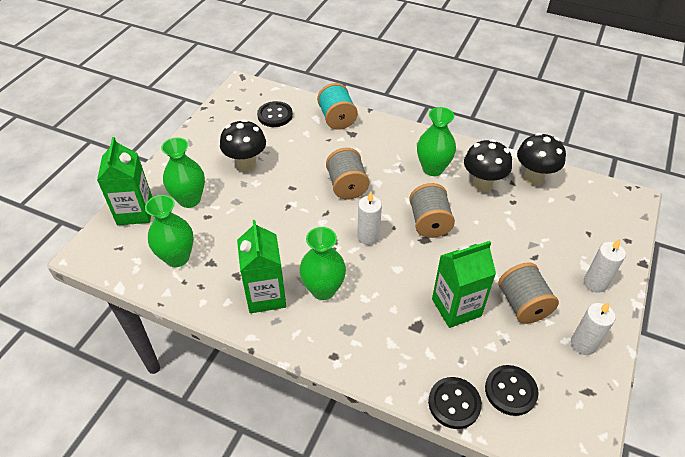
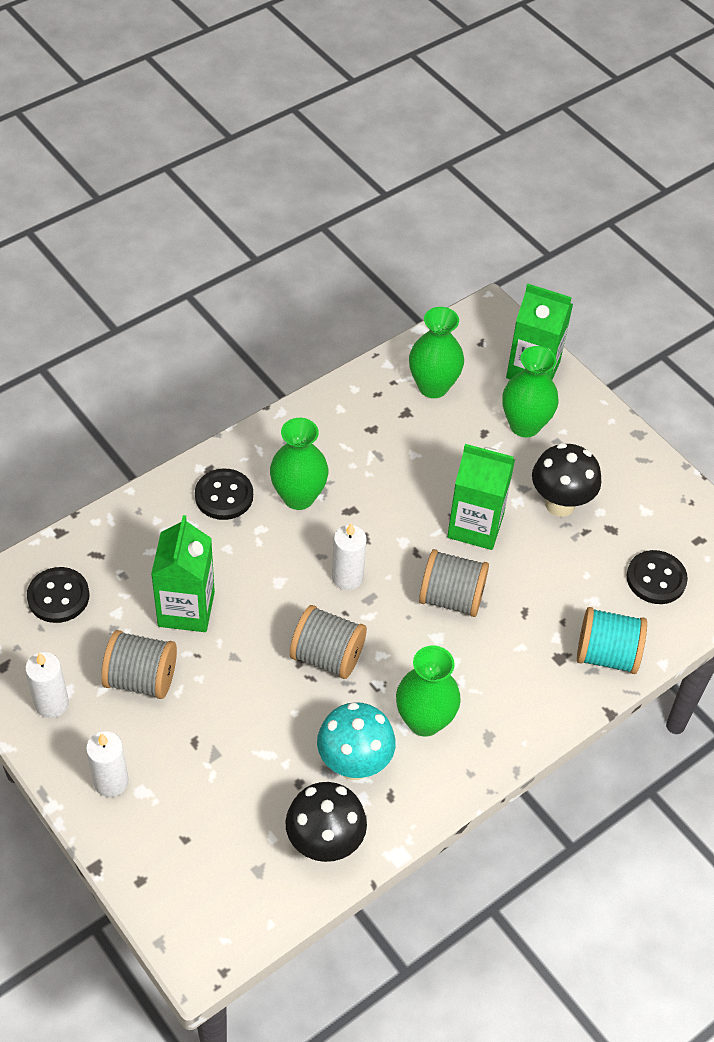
camera: 115 degrees right, 5 degrees up
green carton [237,220,286,313] -> green carton moved to [447,444,515,550]
black button [428,377,482,429] -> black button moved to [195,469,253,520]
black mushroom [464,139,512,193] -> turquoise mushroom [317,702,396,780]

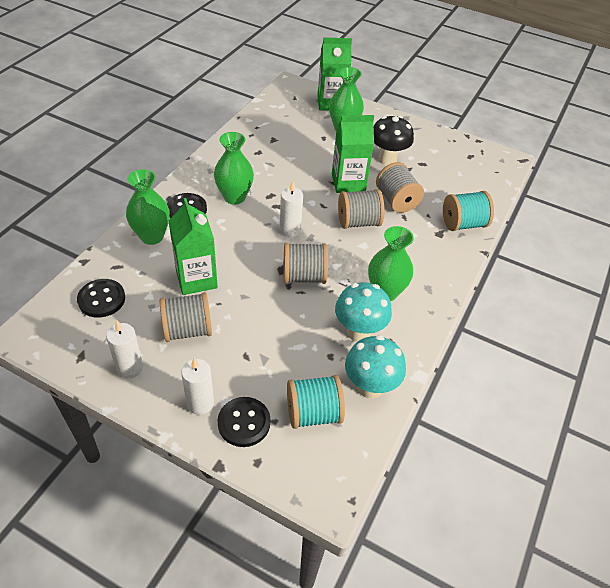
camera: 25 degrees left, 5 degrees down
black mushroom [285,782,367,862] -> turquoise mushroom [345,335,406,399]
green vase [409,307,464,398] -> green vase moved to [126,169,170,245]
black button [627,550,688,604] -> black button moved to [217,397,271,447]
none -> turquoise spool [287,375,345,429]
none -> grey spool [376,162,424,213]

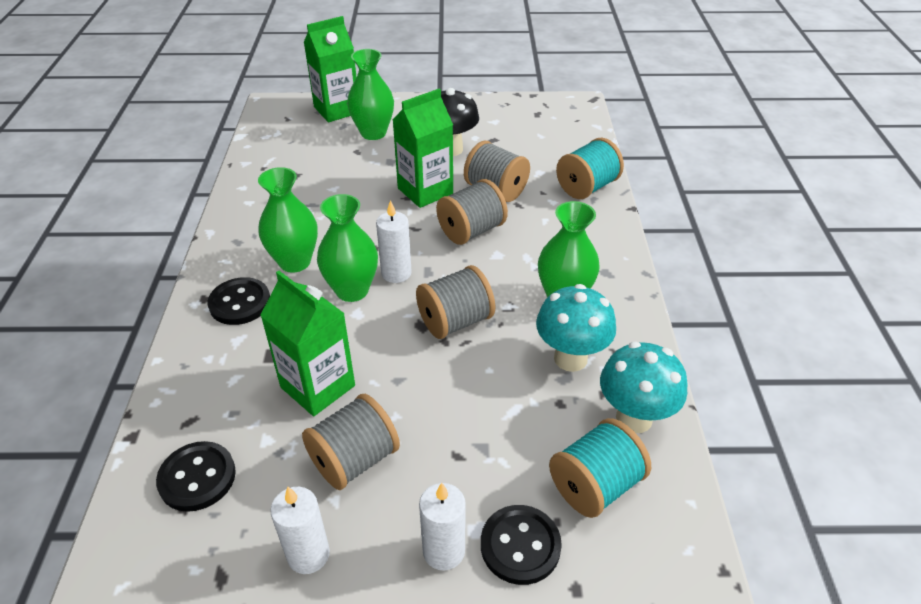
camera: 25 degrees left, 5 degrees down
green vase [126,169,170,245] -> green vase moved to [317,194,378,302]

